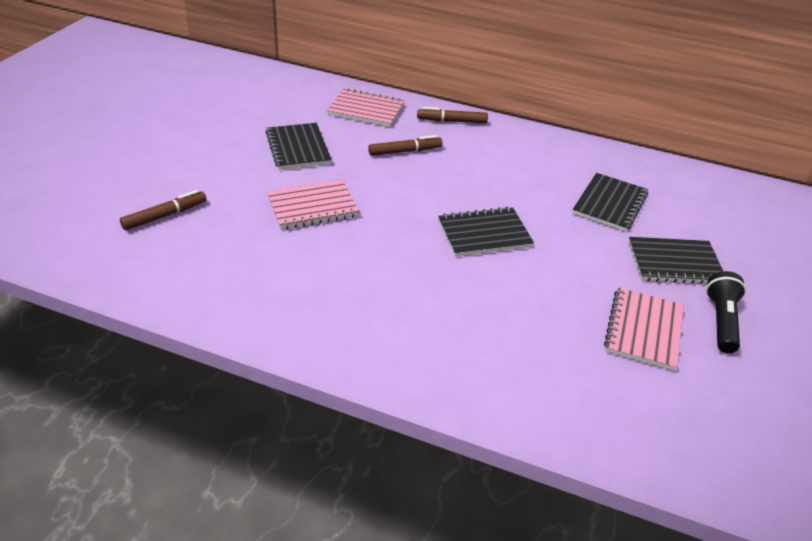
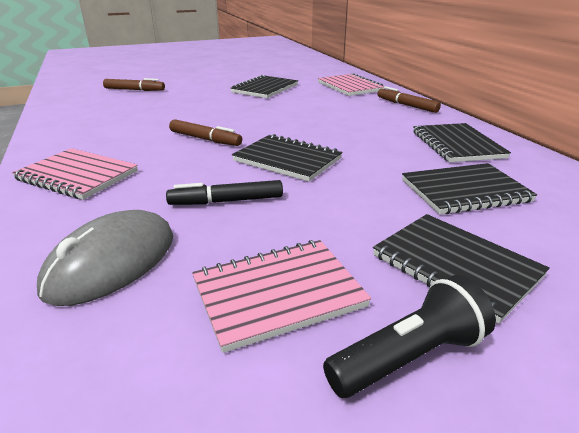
camera: 50 degrees right, 10 degrees down
pink notebook [267,180,359,230] -> pink notebook moved to [12,148,138,200]
brown marker [368,135,442,156] -> brown marker moved to [169,119,242,146]
none -> grey mouse [37,210,173,306]
none -> black marker [166,180,283,205]
none -> black notebook [413,123,511,162]

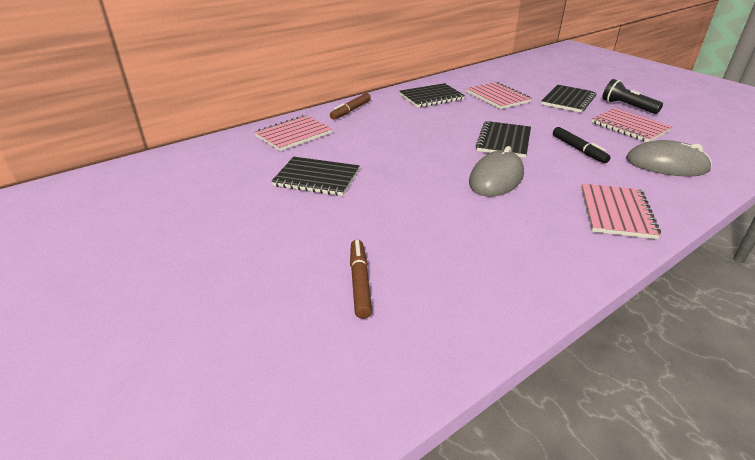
camera: 105 degrees left, 5 degrees up
brown marker [169,119,242,146] -> grey mouse [469,146,524,197]
black notebook [402,163,537,214] -> pink notebook [466,82,532,109]

